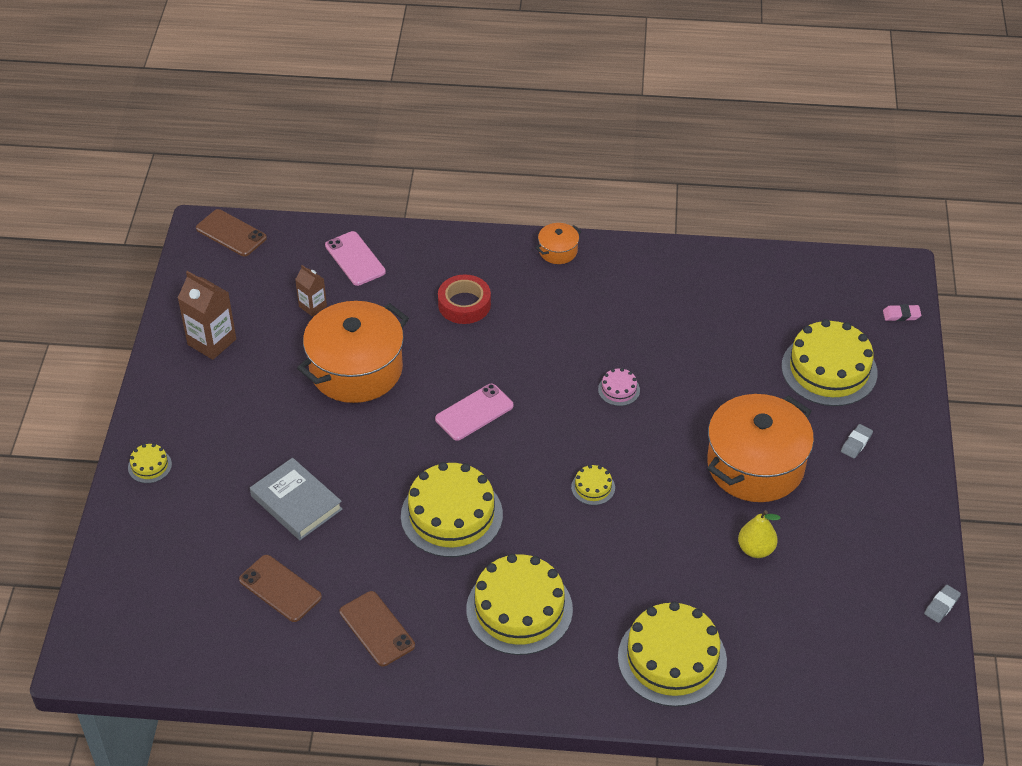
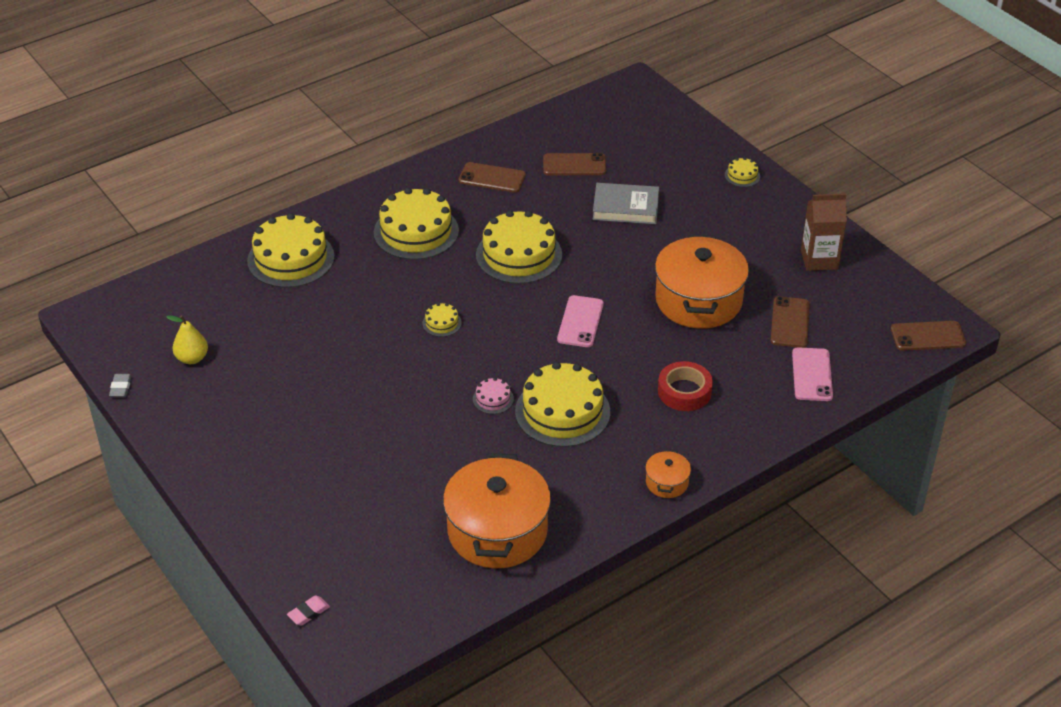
camera: 140 degrees right, 5 degrees down
brown carton [295,265,327,316] -> brown phone [771,296,810,348]
pink phone [325,231,386,286] -> pink phone turned 75 degrees clockwise [792,347,833,401]
orange pot [707,394,814,502] -> orange pot moved to [443,453,551,568]
yellow pear [738,510,780,558] -> yellow pear moved to [167,315,208,364]
yellow cake [781,319,878,406] -> yellow cake moved to [515,362,610,447]
grey eraser [841,424,873,459] -> none

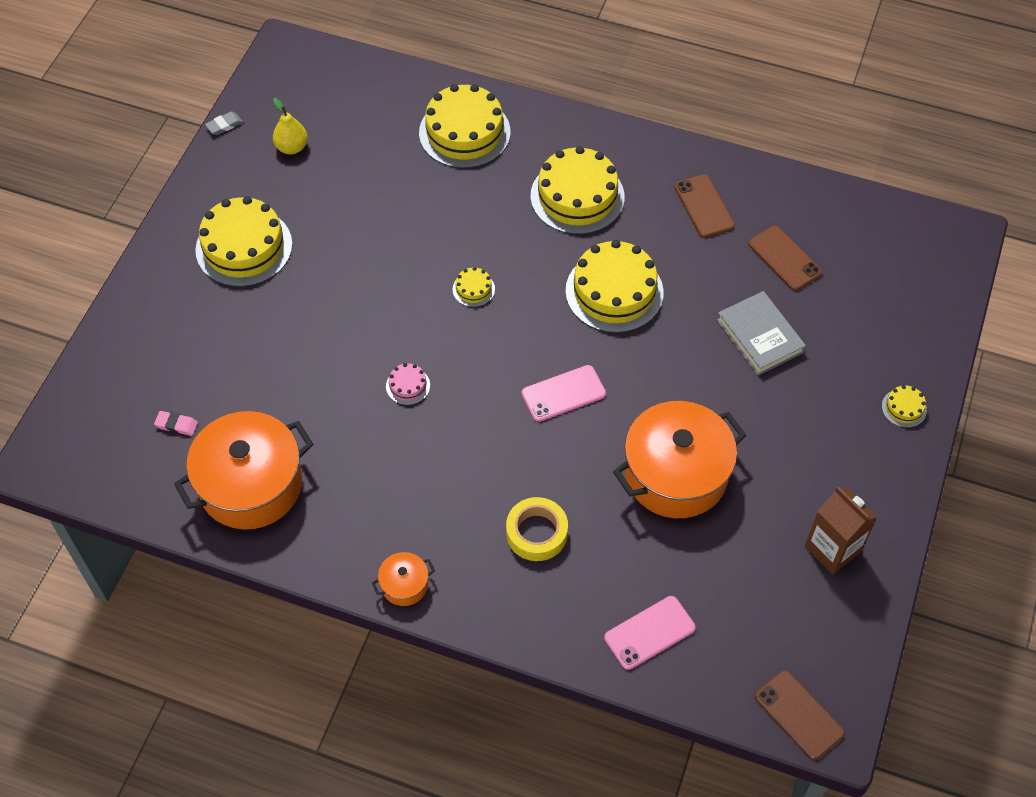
camera: 55 degrees right, 15 degrees up
pink eraser [287,596,330,626] -> pink eraser moved to [154,411,198,436]
yellow cake [515,362,610,447] -> yellow cake moved to [195,196,292,287]
red tape [658,361,713,411] -> yellow tape [506,497,568,561]
brown phone [771,296,810,348] -> none

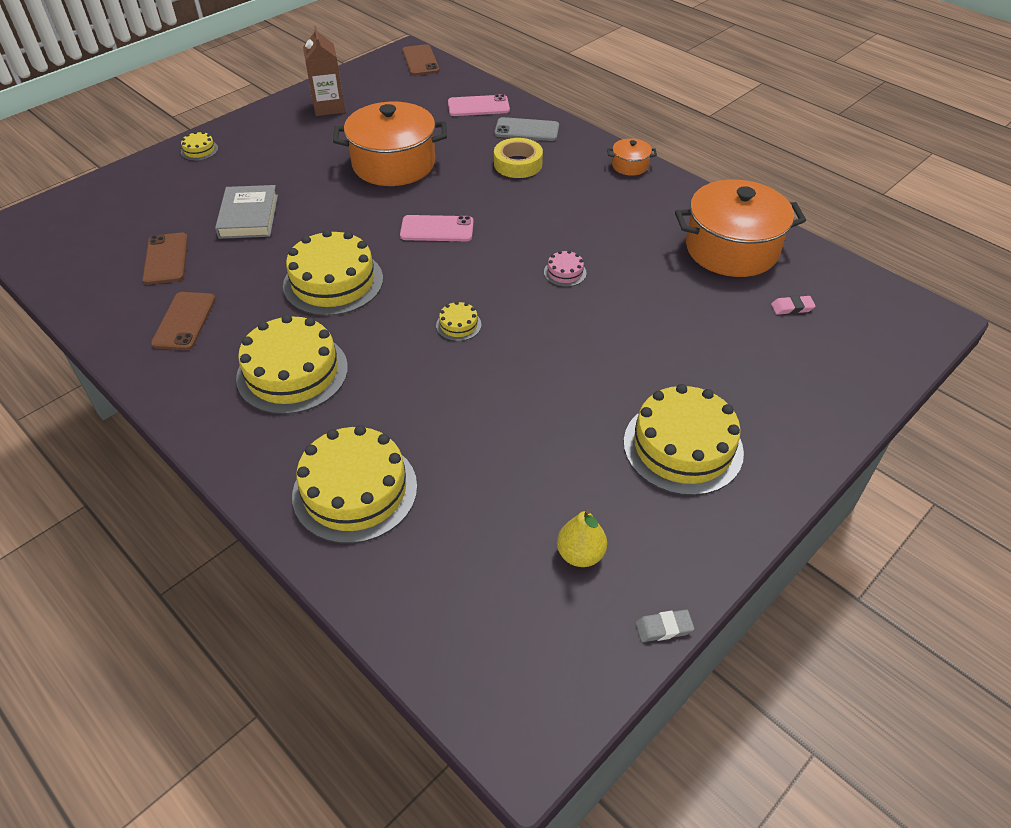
camera: 155 degrees left, 10 degrees down
pink eraser [154,411,198,436] -> pink eraser turned 45 degrees counterclockwise [771,296,816,315]
none -> grey phone [495,117,559,141]

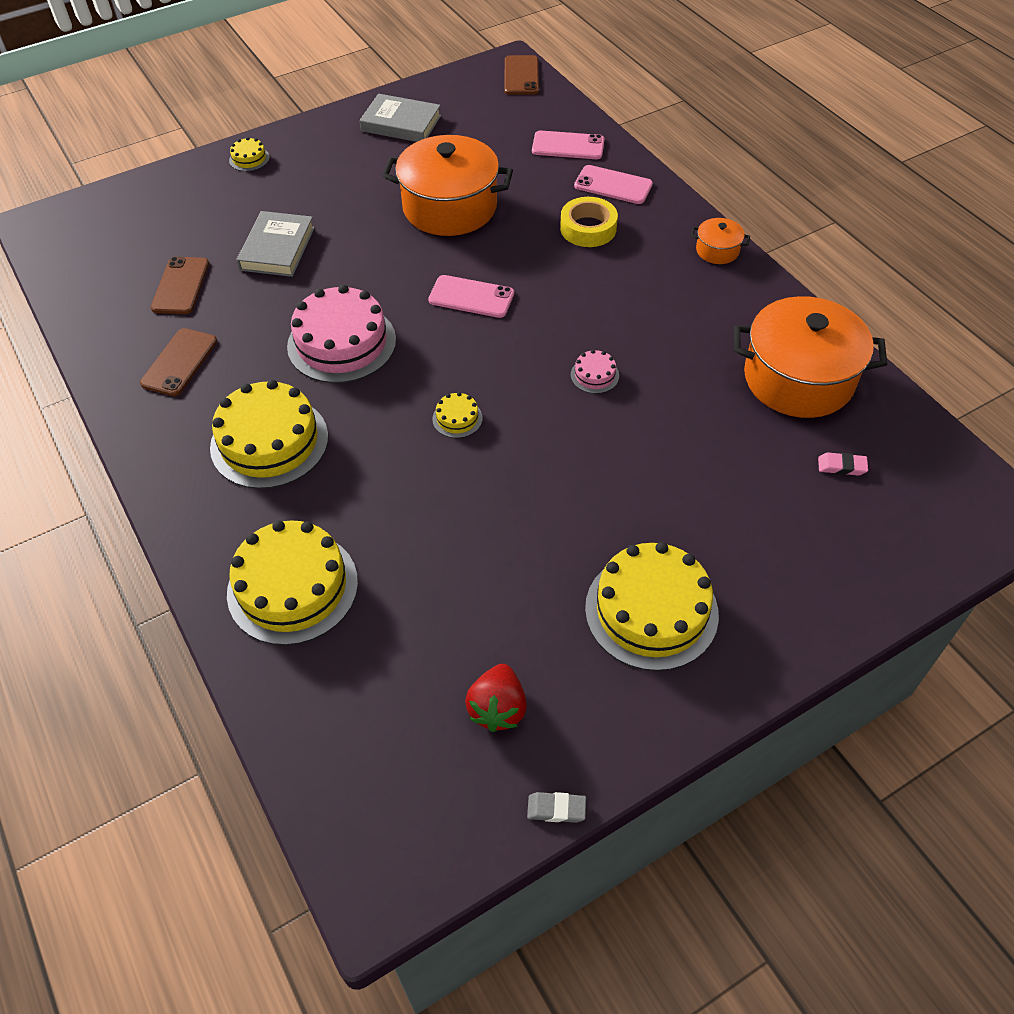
camera: 15 degrees right, 5 degrees up
yellow cake [283,229,383,316] -> pink cake [287,285,396,383]
brown carton [303,26,345,116] -> grey book [360,94,441,142]
grey phone [495,117,559,141] -> pink phone [574,165,653,204]
yellow pear [557,509,607,567] -> red strawberry [465,664,527,732]

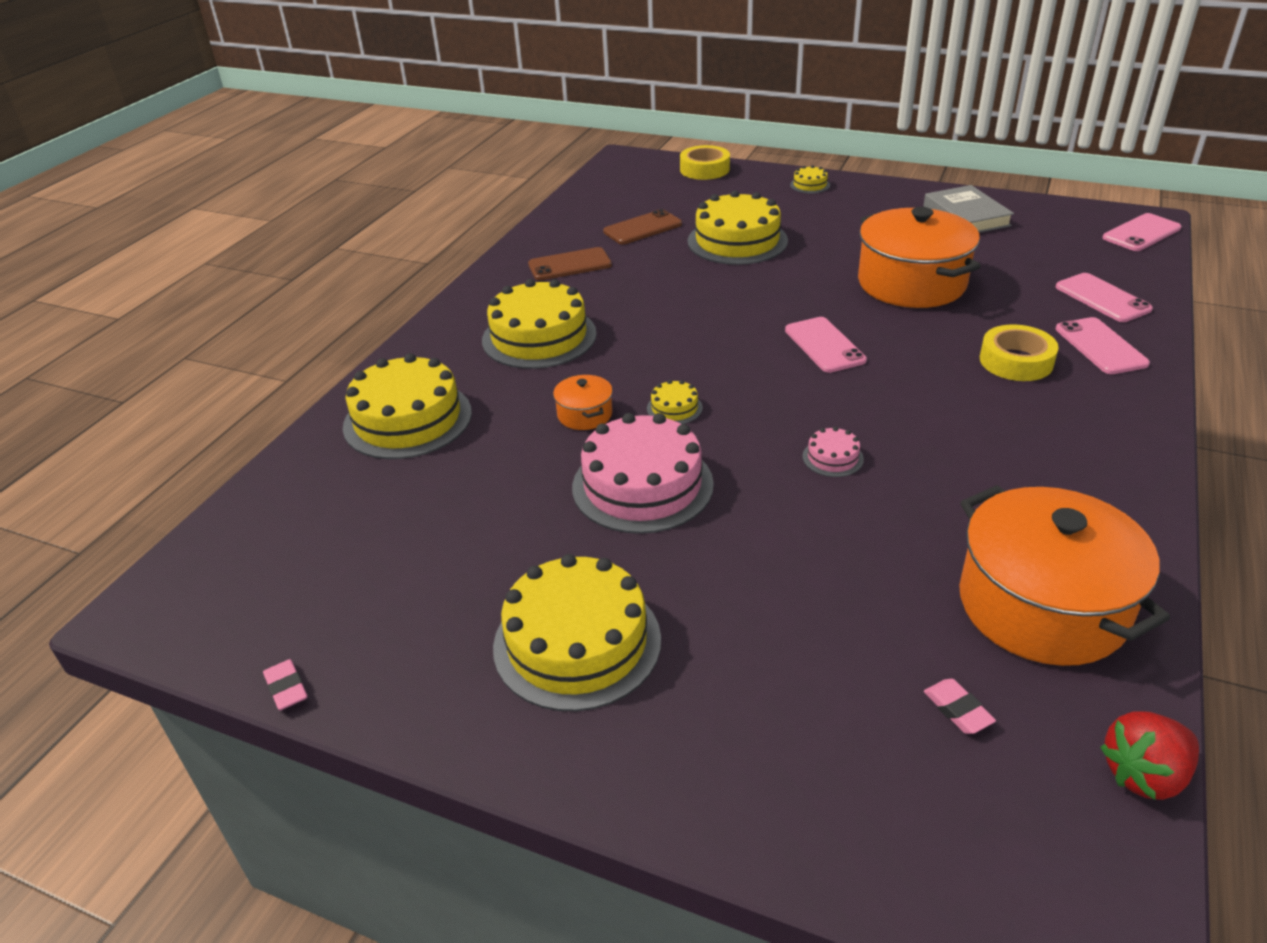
camera: 55 degrees right, 15 degrees down
grey book [236,211,315,277] -> yellow cake [687,190,788,265]
pink cake [287,285,396,383] -> pink cake moved to [572,413,714,534]
red strawberry [465,664,527,732] -> red strawberry moved to [1100,711,1199,800]
brown phone [505,55,539,95] -> pink phone [1102,213,1182,251]
grey eraser [527,792,586,823] -> pink eraser [263,659,308,710]
orange pot [691,218,750,264] -> orange pot moved to [553,375,613,430]
none -> yellow tape [680,145,730,180]

